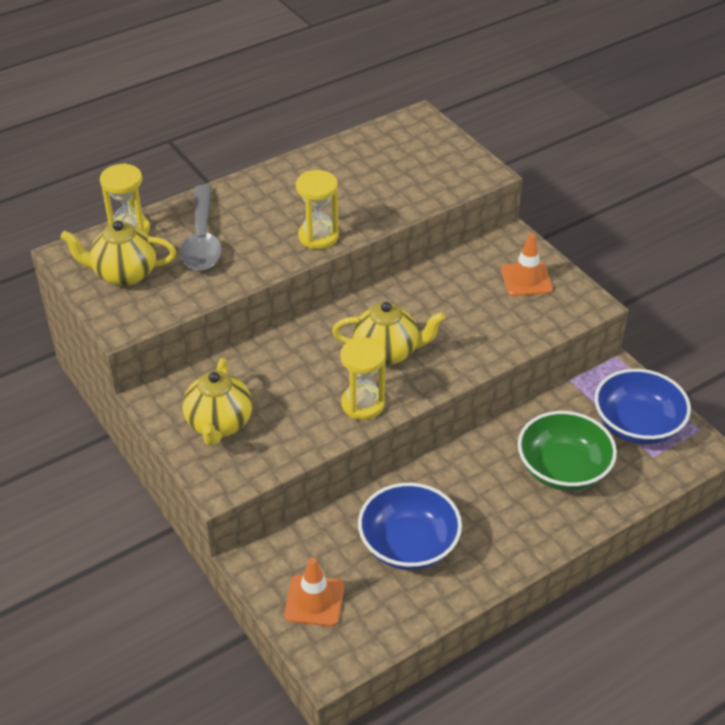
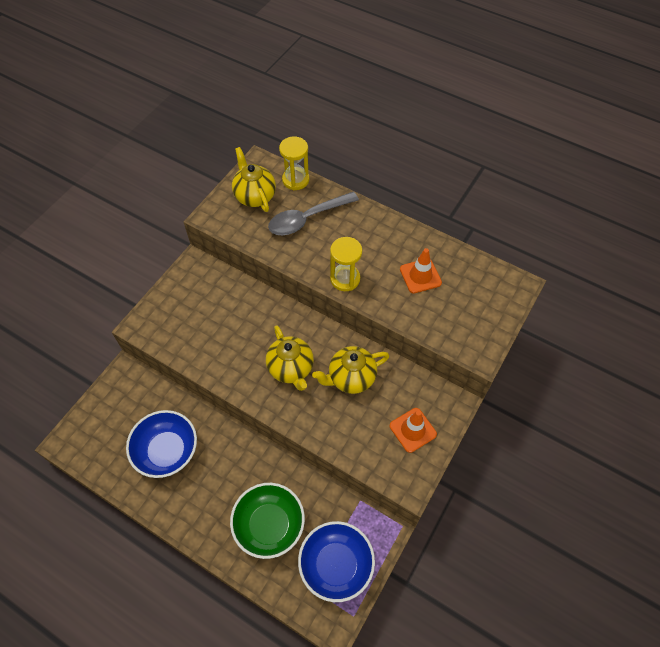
camera: 65 degrees right, 15 degrees up
yellow teapot [182,358,252,446] -> yellow teapot moved to [312,346,389,394]
orange traffic cone [284,557,344,626] -> orange traffic cone moved to [400,248,442,294]
yellow hourglass [340,337,386,420] -> none

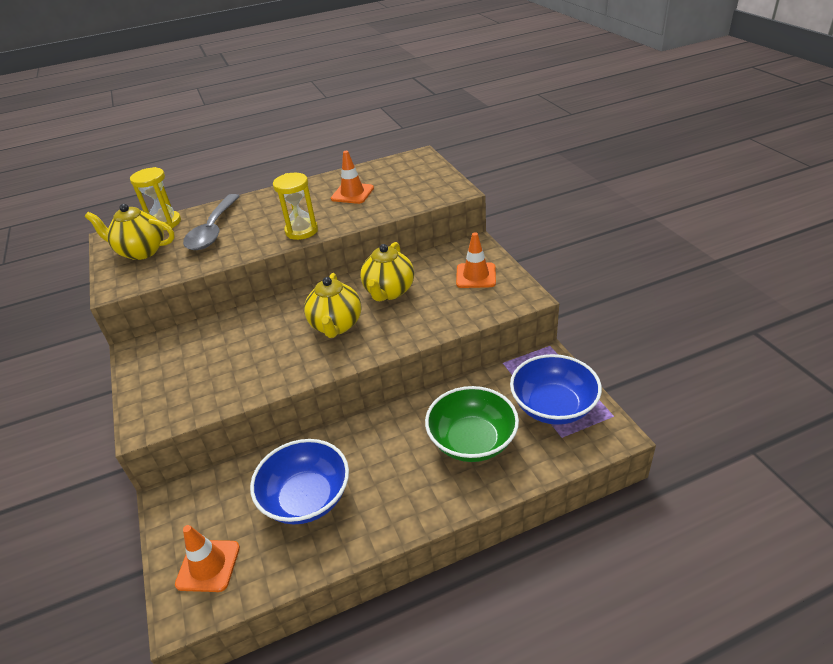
camera: 50 degrees left, 20 degrees down
yellow teapot [266,325,314,391] -> yellow teapot turned 75 degrees clockwise [304,273,362,338]
none -> orange traffic cone [175,525,240,592]

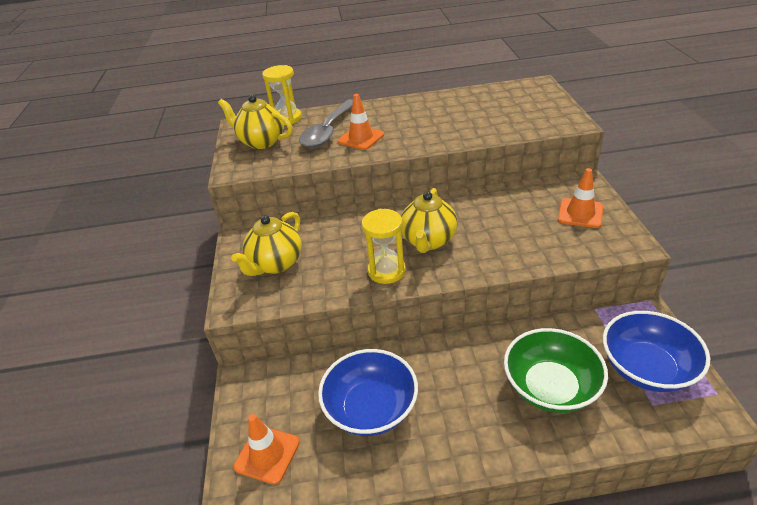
camera: 15 degrees right, 0 degrees up
yellow hourglass [273,173,318,240] -> yellow hourglass moved to [362,209,406,284]
orange traffic cone [331,151,374,204] -> orange traffic cone moved to [338,94,384,150]
yellow teapot [360,242,414,301] -> yellow teapot moved to [231,212,302,276]

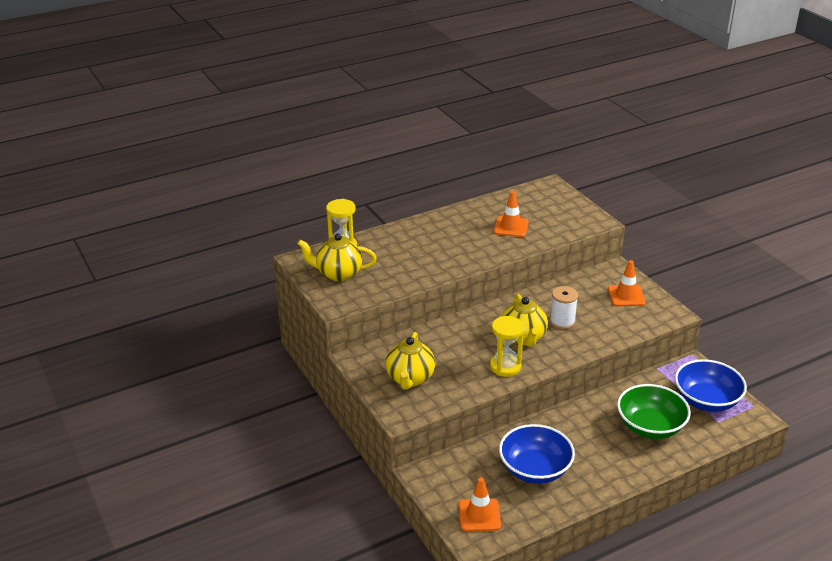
camera: 25 degrees left, 5 degrees down
grey spoon [299,99,353,147] -> none
orange traffic cone [338,94,384,150] -> orange traffic cone moved to [494,191,529,237]
none -> white spool [550,286,578,329]

